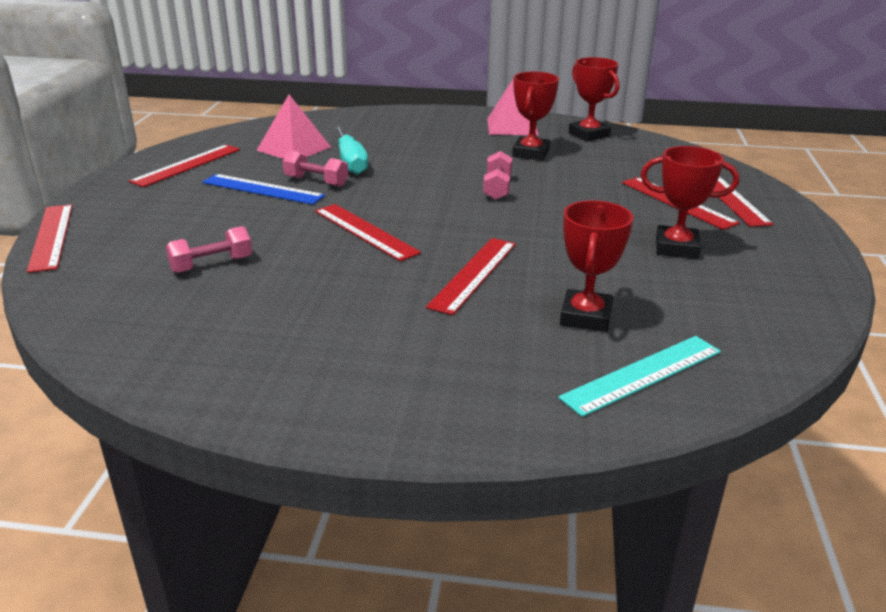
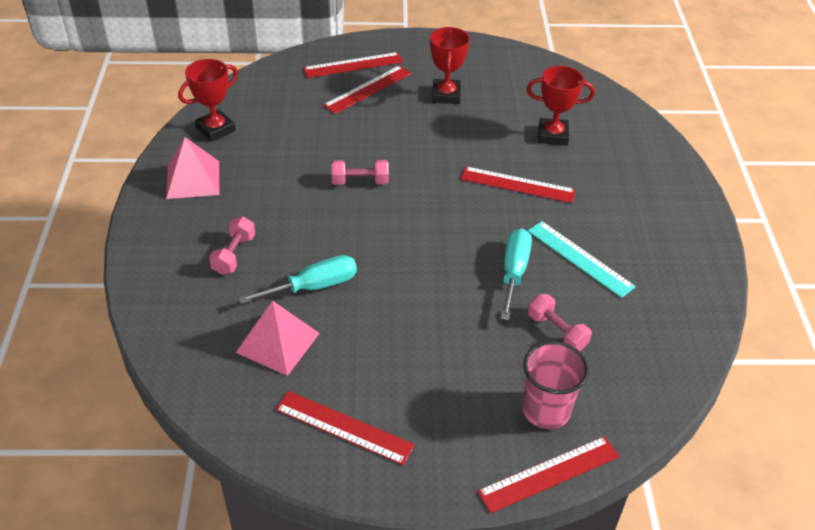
camera: 100 degrees left, 15 degrees up
blue ruler [202,174,325,205] -> none
pink dumbbell [282,150,348,187] -> pink dumbbell moved to [209,216,255,275]
red ruler [315,204,421,262] -> none
red trophy [512,72,559,160] -> none
turquoise ruler [558,336,721,417] -> turquoise ruler moved to [528,221,636,298]
none -> turquoise screwdriver [500,228,532,320]
none -> pink cup [522,341,589,429]

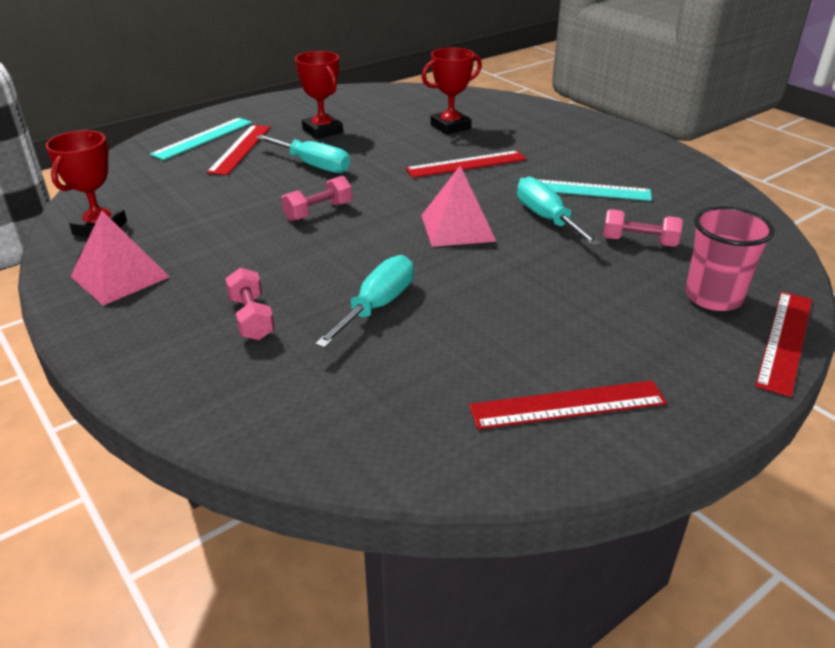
camera: 35 degrees left, 10 degrees down
pink pyramid [236,301,320,376] -> pink pyramid moved to [421,166,497,247]
red ruler [303,52,403,78] -> turquoise ruler [150,118,252,160]
none -> turquoise screwdriver [256,135,350,173]

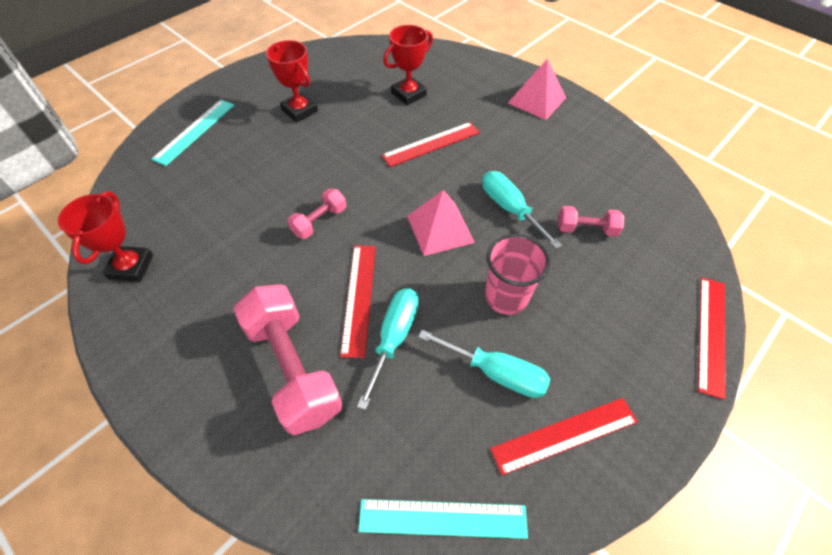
camera: 10 degrees left, 20 degrees up
pink pyramid [71,211,169,306] -> pink pyramid moved to [508,58,566,120]
red ruler [207,125,271,175] -> red ruler moved to [340,245,376,358]
pink dumbbell [225,268,275,340] -> pink dumbbell [233,284,342,436], size x1.98
turquoise screwdriver [256,135,350,173] -> turquoise screwdriver moved to [418,330,550,398]
turquoise ruler [519,178,652,201] -> turquoise ruler moved to [358,499,528,539]
pink cup [685,206,774,311] -> pink cup moved to [485,234,550,315]

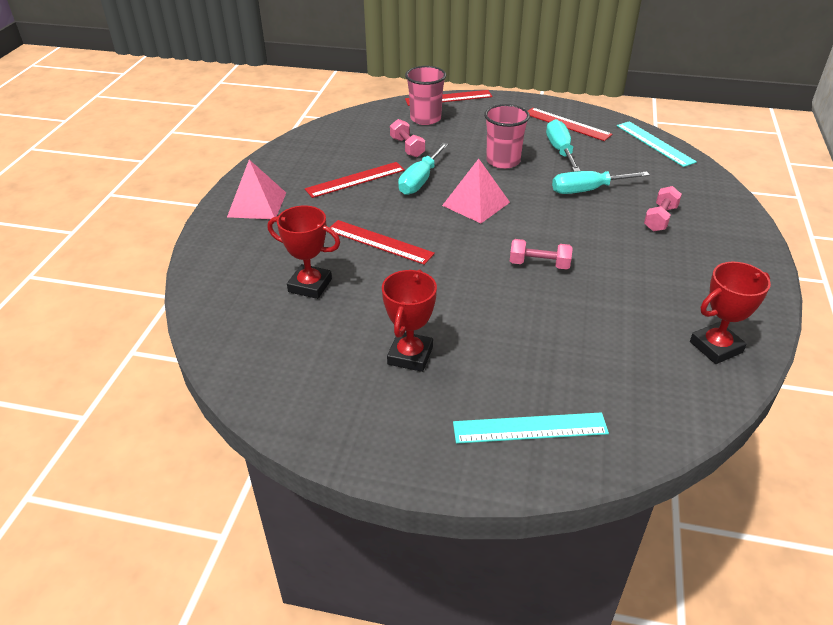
camera: 120 degrees left, 15 degrees down
pink dumbbell [233,284,342,436] -> pink dumbbell [644,186,682,232], size x0.51
red ruler [340,245,376,358] -> red ruler moved to [305,162,405,198]
none -> pink cup [405,66,446,125]

